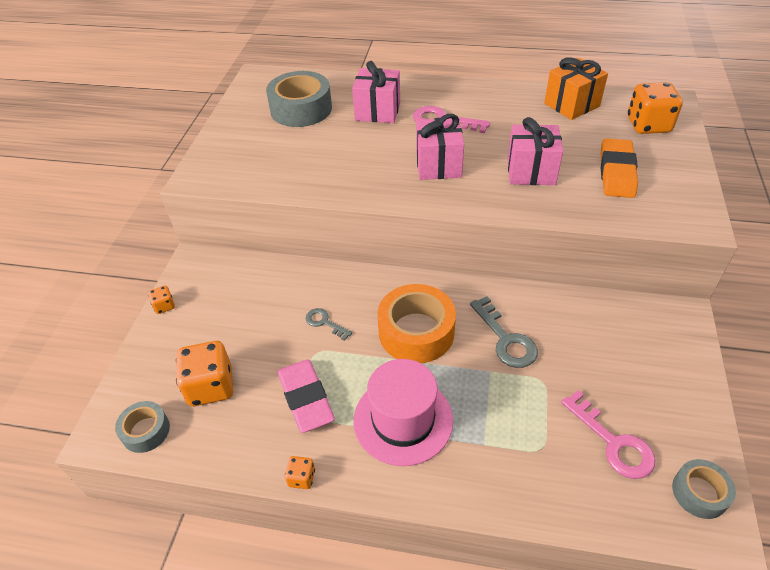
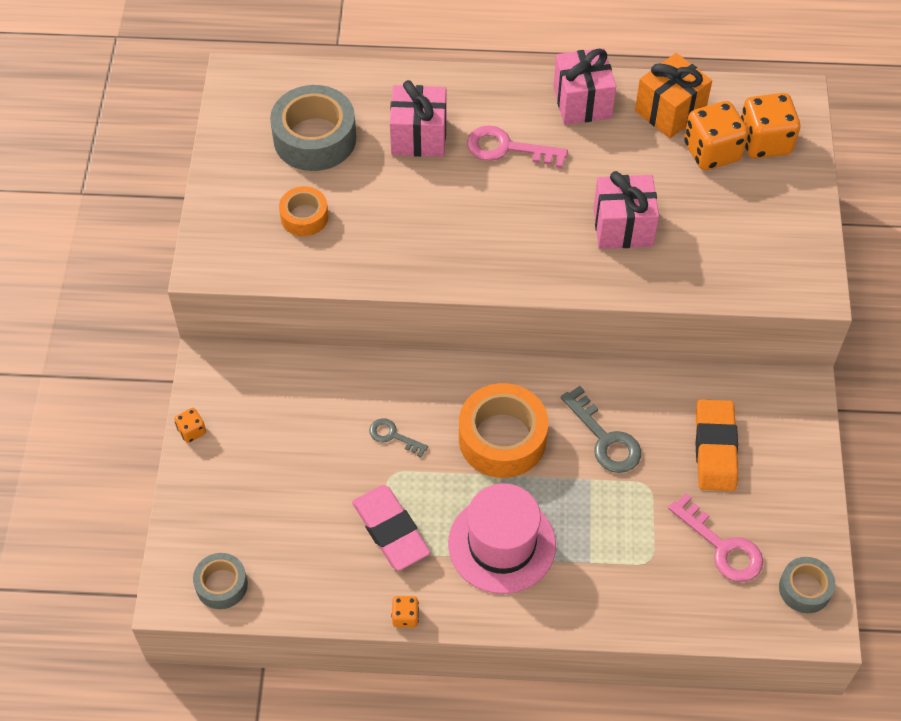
camera: 10 degrees left, 10 degrees up
orange dice [176,341,233,406] -> orange dice moved to [684,101,748,170]
pink gift [416,114,464,180] -> pink gift moved to [553,48,616,125]
orange eraser [601,138,638,198] -> orange eraser moved to [695,399,738,491]
none -> orange tape [279,186,328,236]

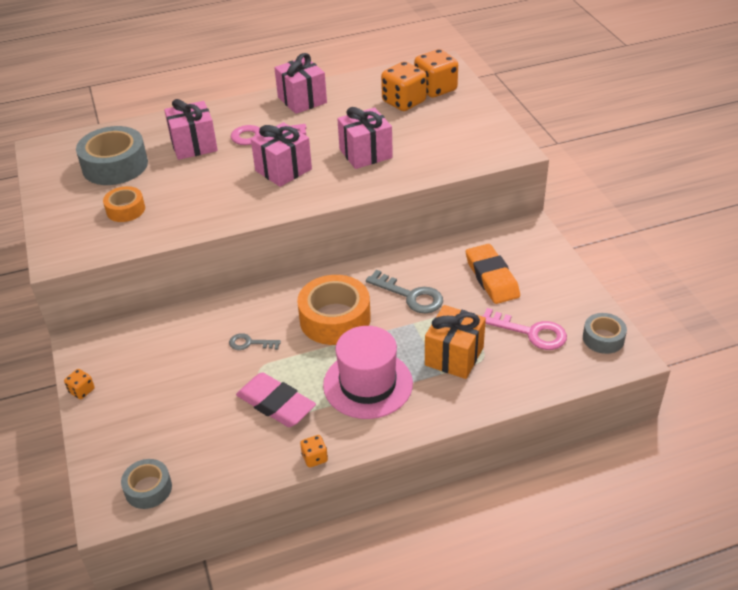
camera: 20 degrees left, 15 degrees down
orange gift [635,53,712,138] -> orange gift moved to [425,305,486,379]
none -> pink gift [251,122,312,187]

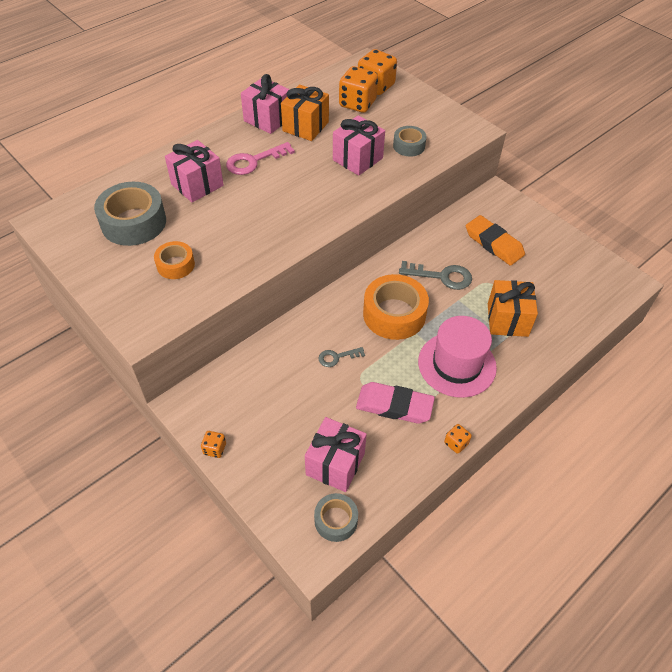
camera: 25 degrees left, 10 degrees up
pink gift [251,122,312,187] -> pink gift moved to [305,417,367,492]
pink key [482,308,567,350] -> none
grey tape [583,313,627,354] -> grey tape moved to [393,126,427,157]
none -> orange gift [281,85,329,141]

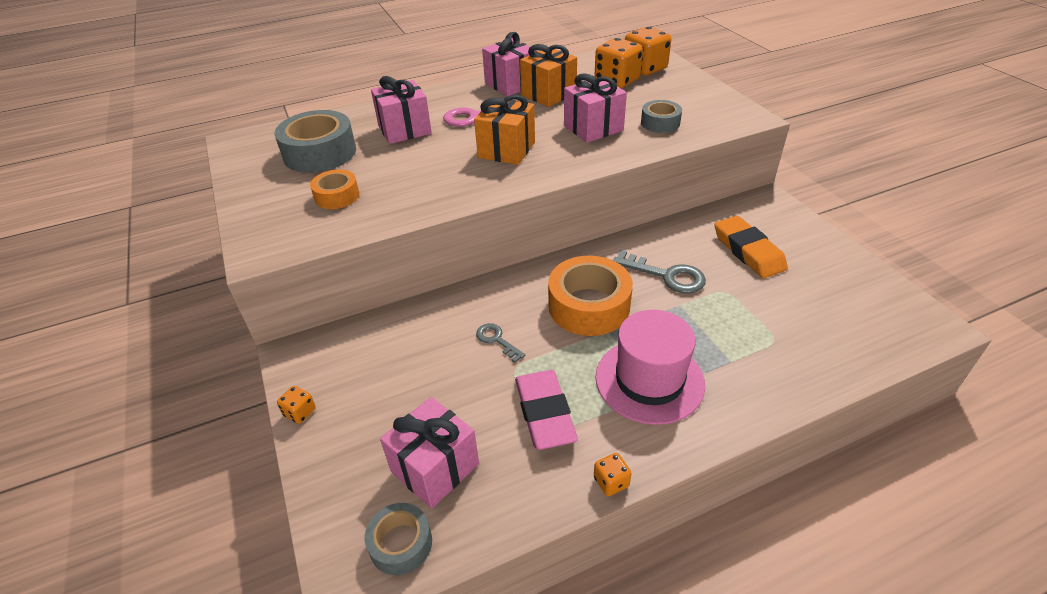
camera: 20 degrees right, 10 degrees down
grey key [318,347,365,367] -> grey key turned 45 degrees clockwise [476,323,525,363]
pink eraser [356,382,435,424] -> pink eraser turned 45 degrees clockwise [515,370,578,450]
orange gift [488,280,538,337] -> orange gift moved to [474,95,535,165]

